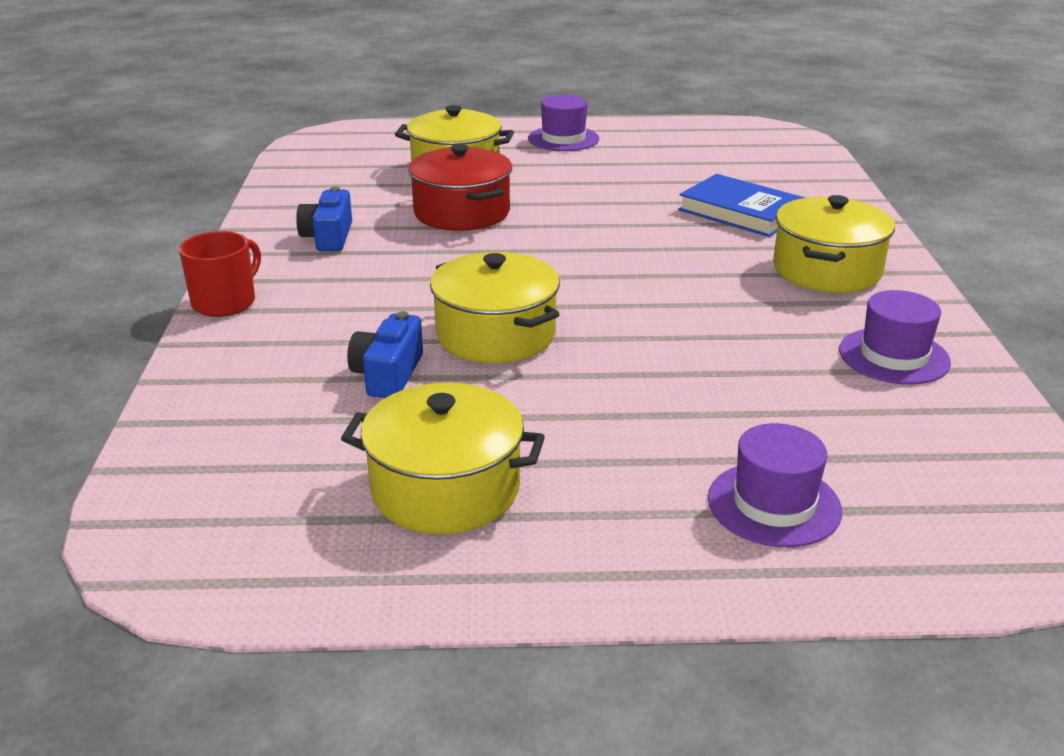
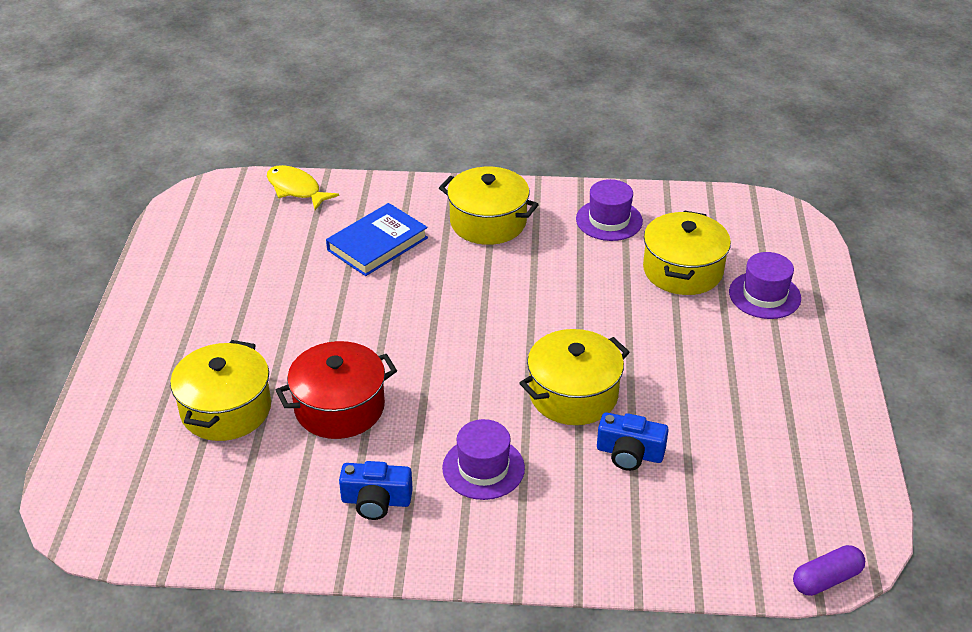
camera: 85 degrees left, 10 degrees up
red mug [179,231,261,317] -> none
yellow pot [341,383,545,534] -> yellow pot moved to [643,210,731,295]
purple hat [528,95,599,151] -> purple hat moved to [442,419,525,500]
none -> yellow fish [267,165,339,210]
none -> purple capsule [793,545,865,596]

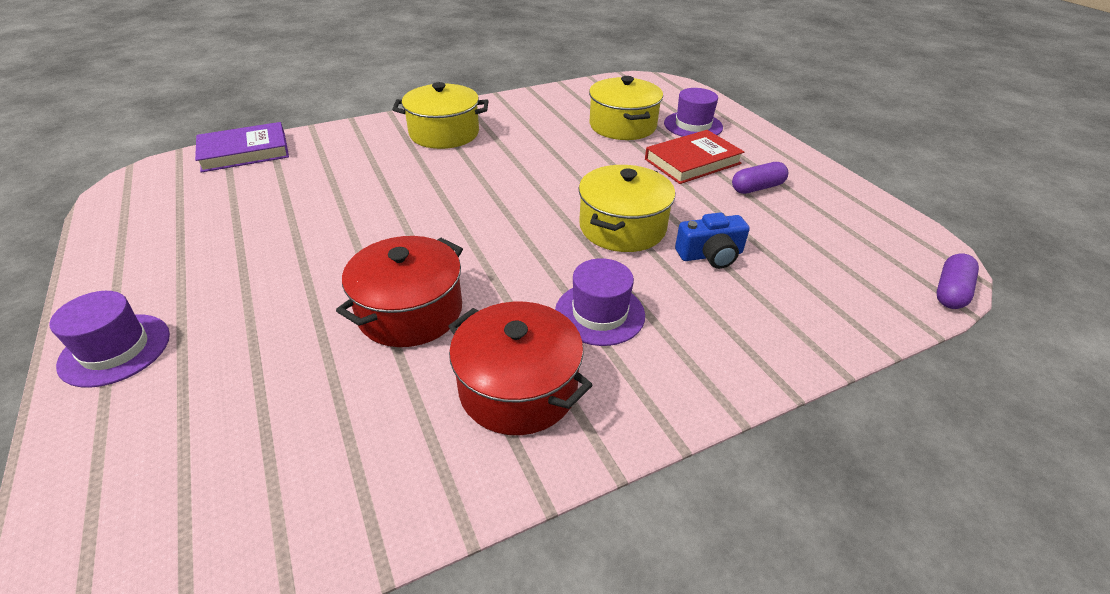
camera: 30 degrees left, 0 degrees up
yellow pot [170,340,271,441] -> none
yellow fish [267,165,339,210] -> purple book [195,122,289,173]
blue book [326,203,428,276] -> none
blue camera [339,461,413,520] -> red pot [448,301,592,435]
purple hat [576,179,643,241] -> purple hat moved to [50,291,170,388]
none -> red book [645,130,744,184]
none -> purple capsule [732,162,788,194]

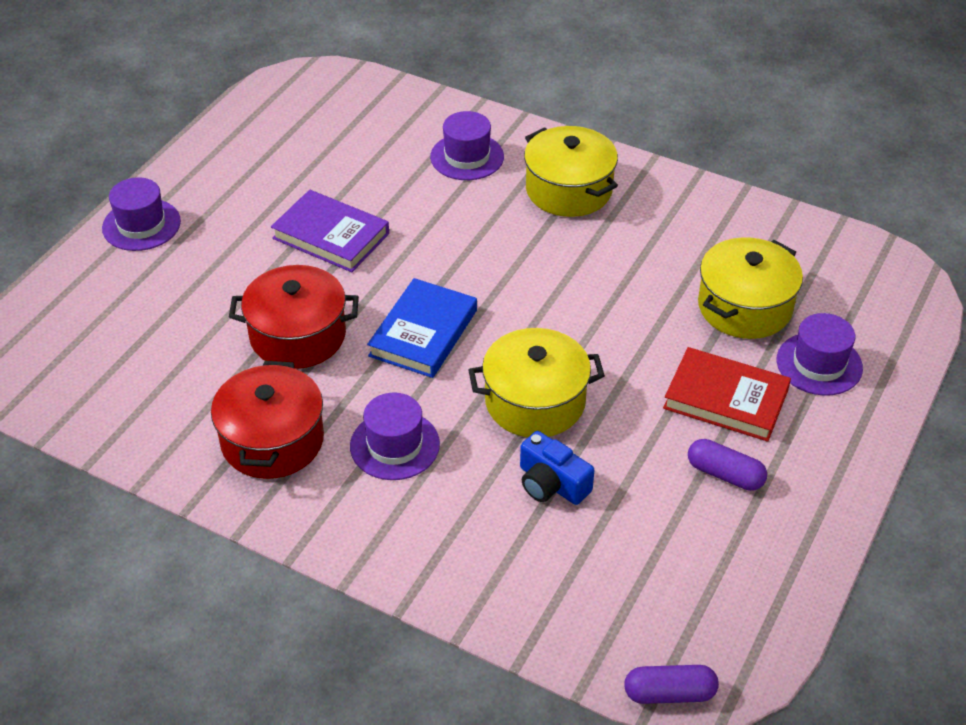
camera: 55 degrees right, 5 degrees up
purple book [195,122,289,173] -> purple book moved to [271,190,389,272]
none -> blue book [367,278,477,378]
none -> purple hat [430,111,504,180]

